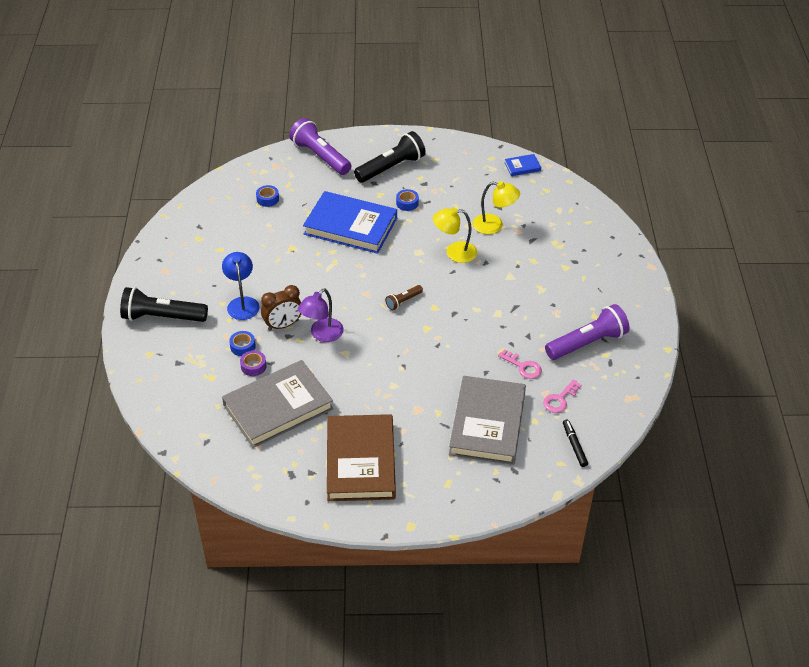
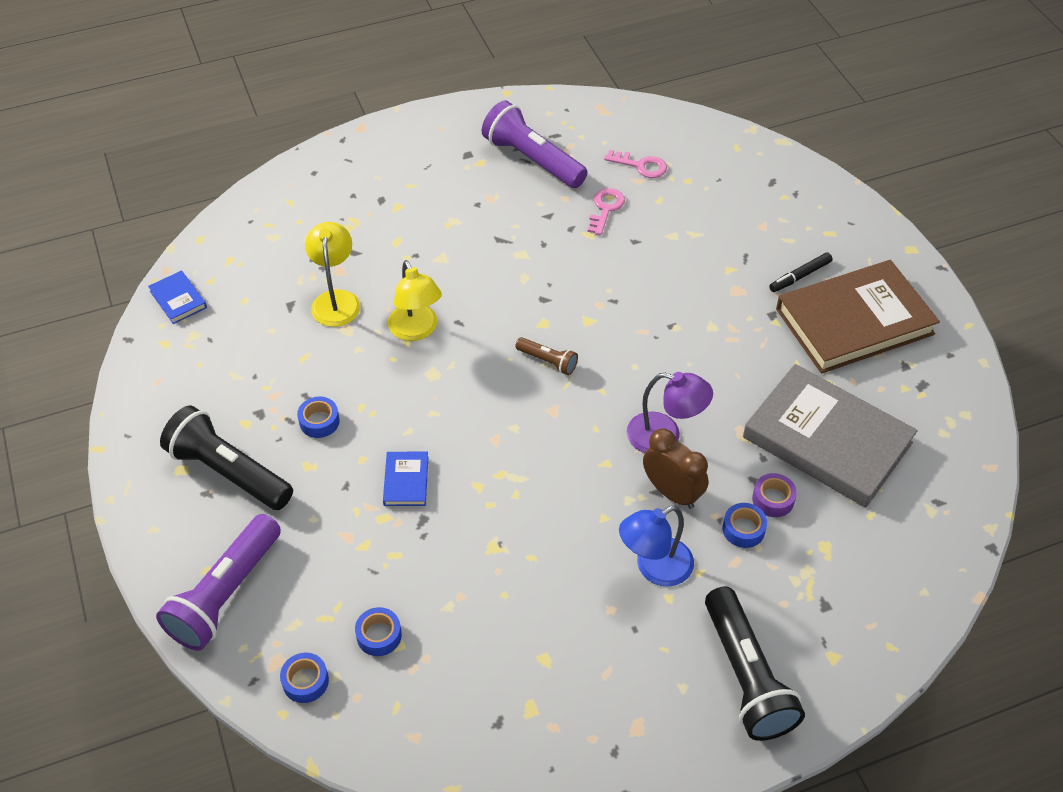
camera: 110 degrees left, 5 degrees up
blue book [303,191,397,254] -> blue book [383,452,429,506], size x0.42
grey book [449,376,526,465] -> none
black marker [563,420,588,467] -> black marker moved to [769,252,833,292]
none -> blue tape [280,653,329,703]

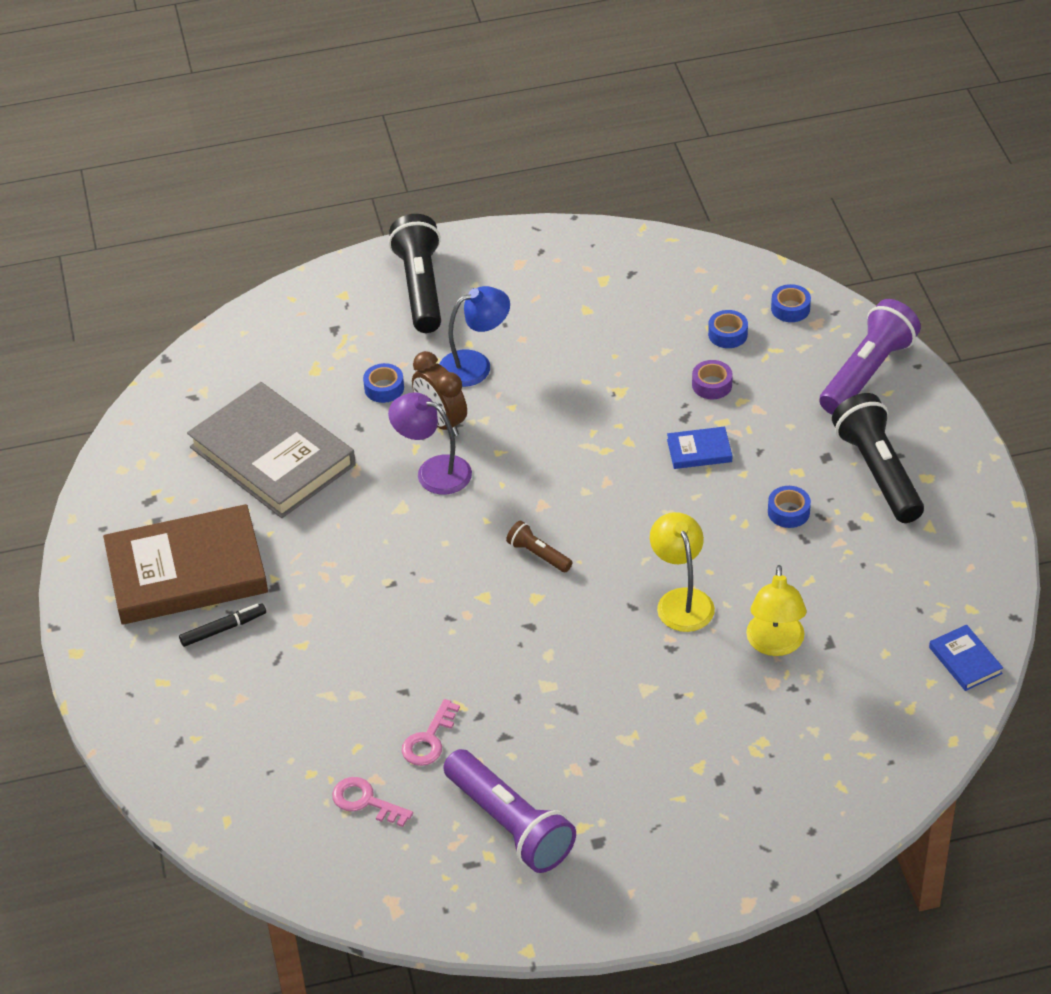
camera: 170 degrees left, 5 degrees down
black flashlight [160,405,293,510] -> black flashlight turned 150 degrees counterclockwise [832,393,924,523]
blue book [383,452,429,506] -> blue book turned 75 degrees clockwise [667,427,732,469]
purple tape [752,473,797,517] -> purple tape moved to [692,360,733,399]

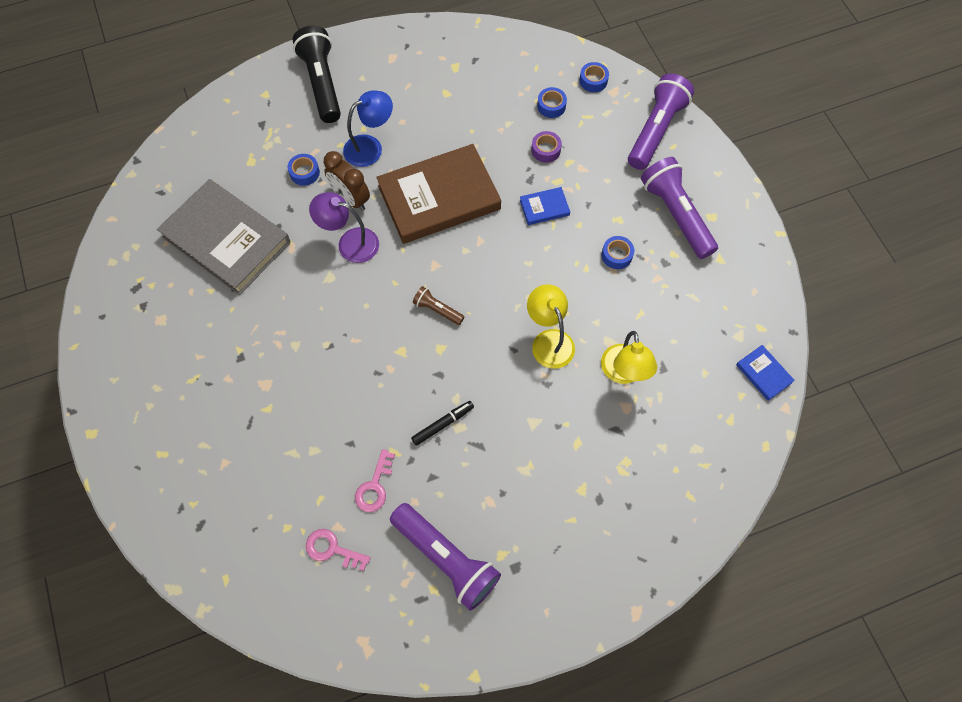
camera: 10 degrees left, 20 degrees up
brown book [103,504,268,625] -> brown book moved to [376,144,501,244]
black marker [179,603,266,647] -> black marker moved to [411,401,474,446]
black flashlight [832,393,924,523] -> purple flashlight [641,157,718,259]

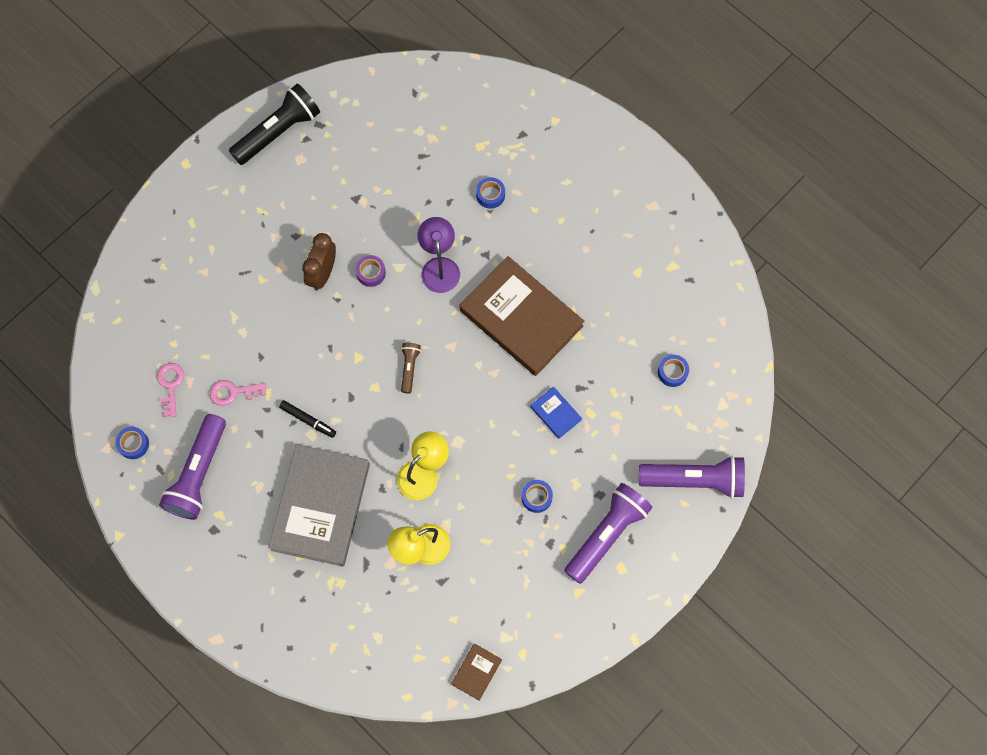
camera: 65 degrees right, 5 degrees up
grey book [157,179,291,295] -> grey book moved to [268,445,370,567]
black flashlight [293,26,341,123] -> black flashlight moved to [229,83,320,165]
brown clock [324,151,370,211] -> brown clock moved to [302,233,336,290]
blue lamp [343,90,393,167] -> none
purple tape [531,131,562,163] -> purple tape moved to [355,255,386,287]
blue tape [579,62,609,92] -> blue tape moved to [115,427,149,459]
blue book [736,345,795,401] -> brown book [451,643,502,701]

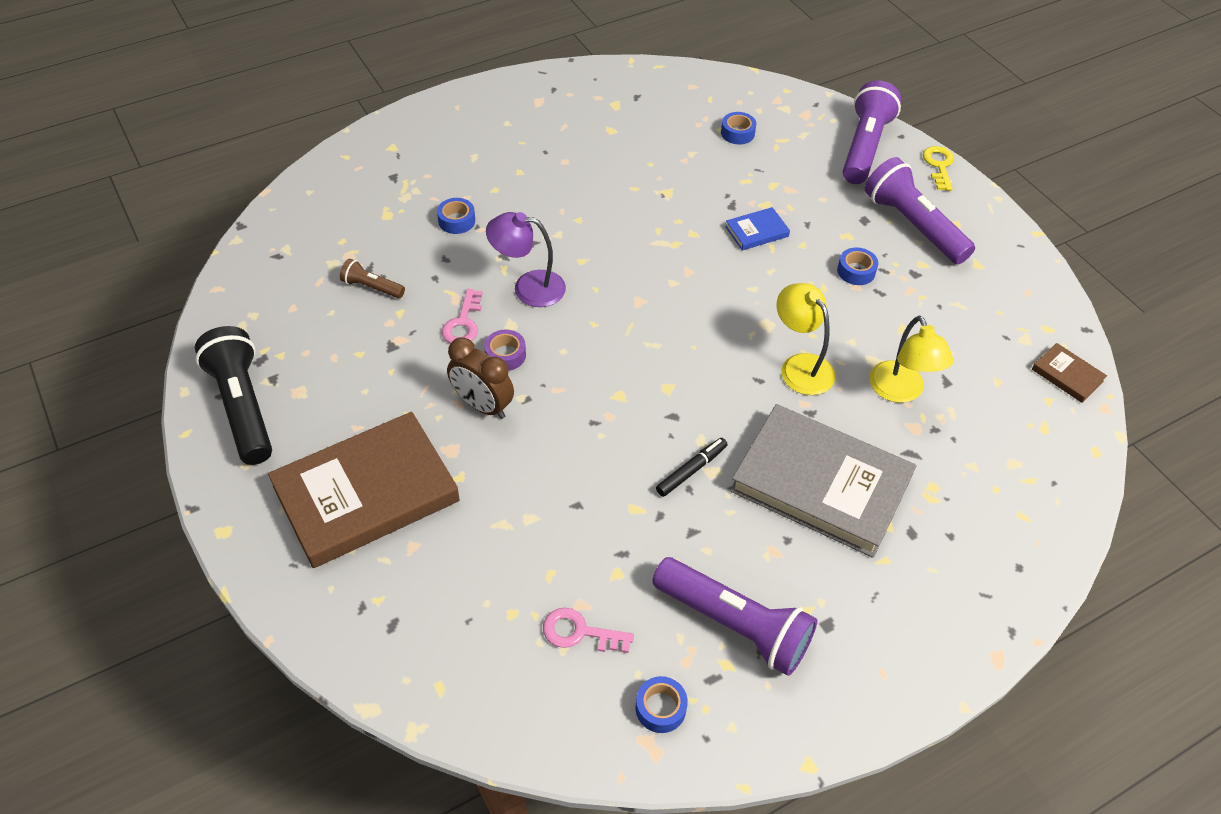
camera: 75 degrees left, 20 degrees down
pink key [210,380,267,406] -> pink key moved to [442,289,483,344]
brown flashlight [401,343,421,393] -> brown flashlight moved to [340,259,405,298]
brown book [459,256,584,376] -> brown book moved to [268,412,460,568]
none -> yellow key [923,146,954,191]

